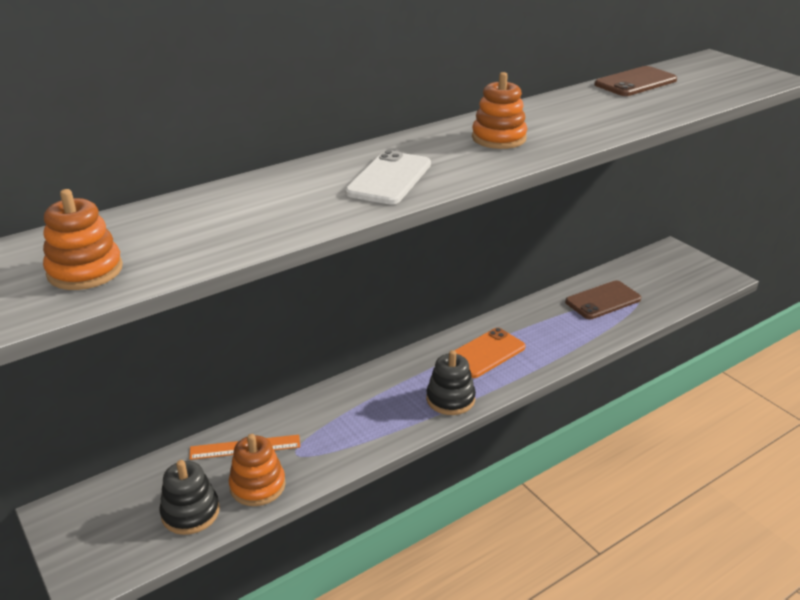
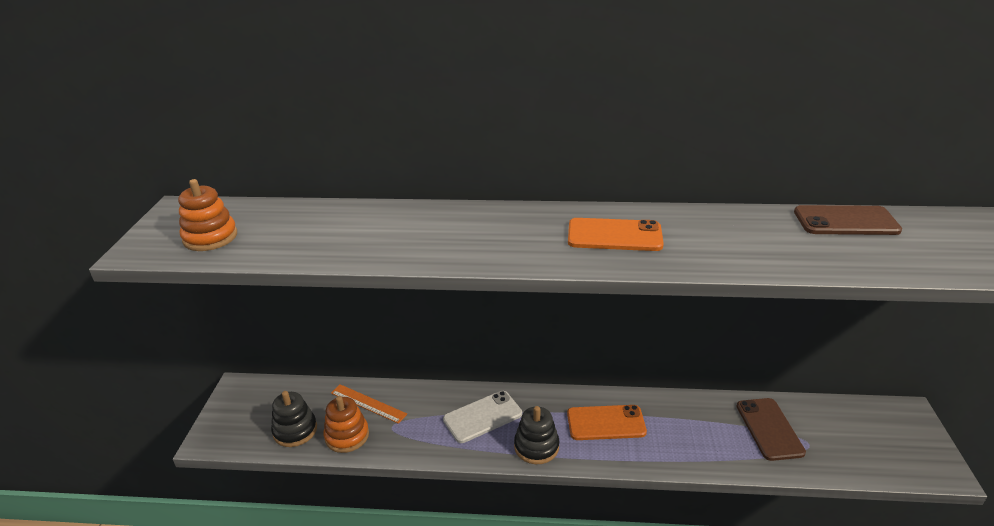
camera: 40 degrees right, 0 degrees up
white phone [345,150,431,205] -> white phone moved to [443,391,522,443]
orange stacking toy [472,72,527,149] -> orange phone [568,218,664,251]
brown phone [565,280,641,319] -> brown phone turned 75 degrees clockwise [737,398,806,461]

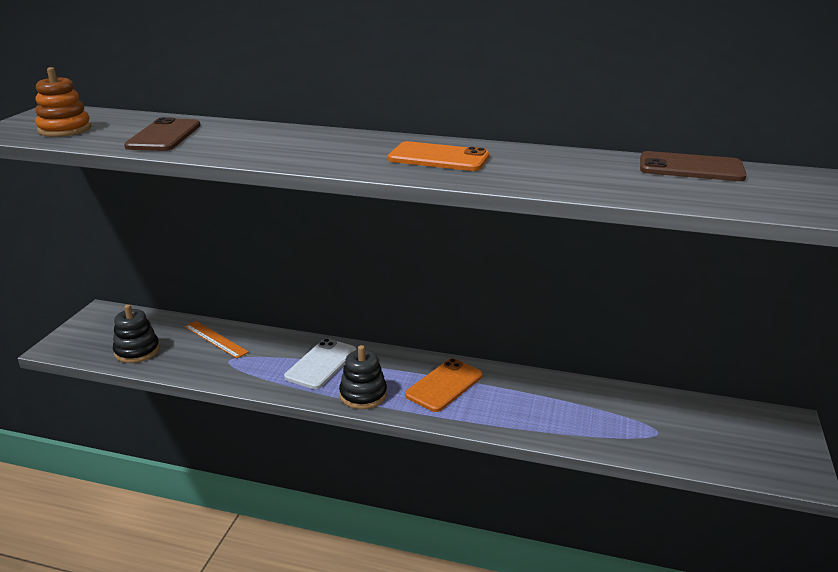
camera: 10 degrees right, 5 degrees down
orange stacking toy [323,396,369,453] -> none
white phone [443,391,522,443] -> white phone turned 45 degrees counterclockwise [284,338,356,389]
orange phone [567,405,647,440] -> orange phone turned 60 degrees counterclockwise [405,358,483,412]
brown phone [737,398,806,461] -> brown phone moved to [124,117,201,151]

